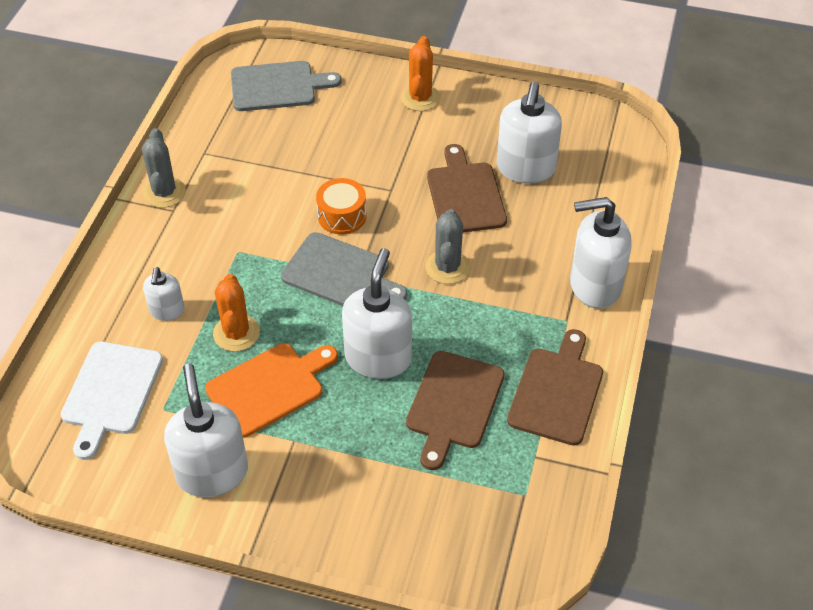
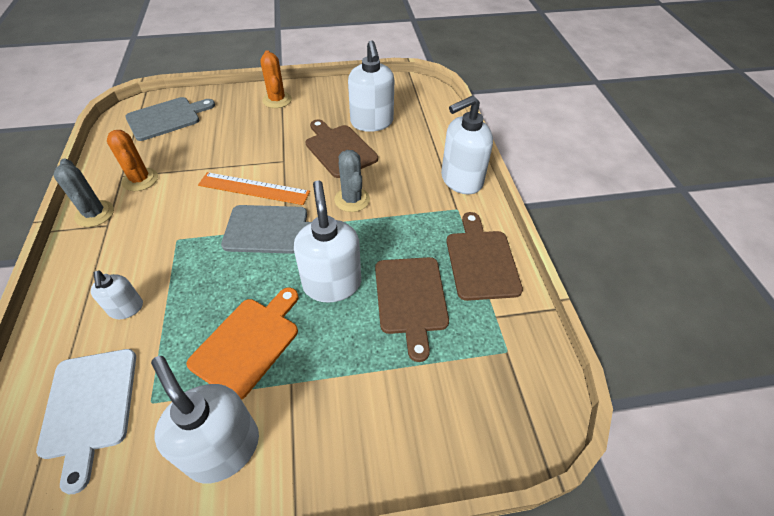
camera: 25 degrees left, 0 degrees up
orange cactus [213,274,260,352] -> orange cactus moved to [107,130,158,191]
orange drum [316,178,366,235] -> orange ruler [198,172,310,205]

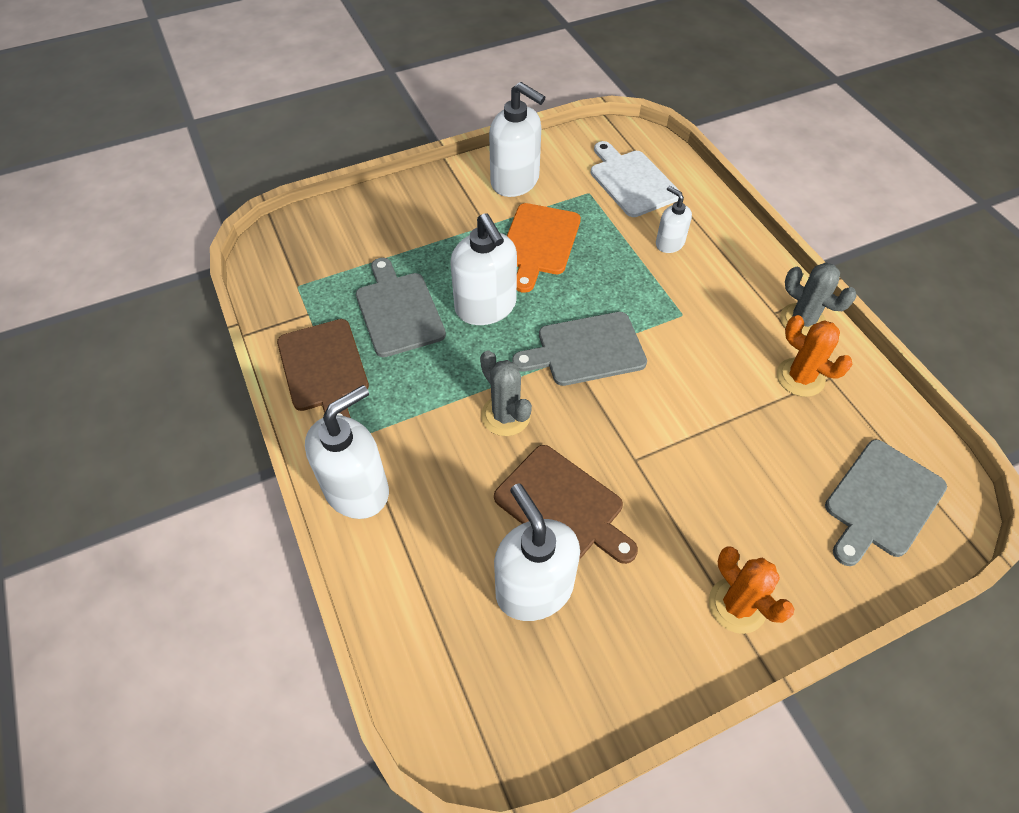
camera: 165 degrees right, 5 degrees up
orange ruler [198,172,310,205] -> none
brown cutting board [375,257,449,362] -> grey cutting board [356,258,446,357]

